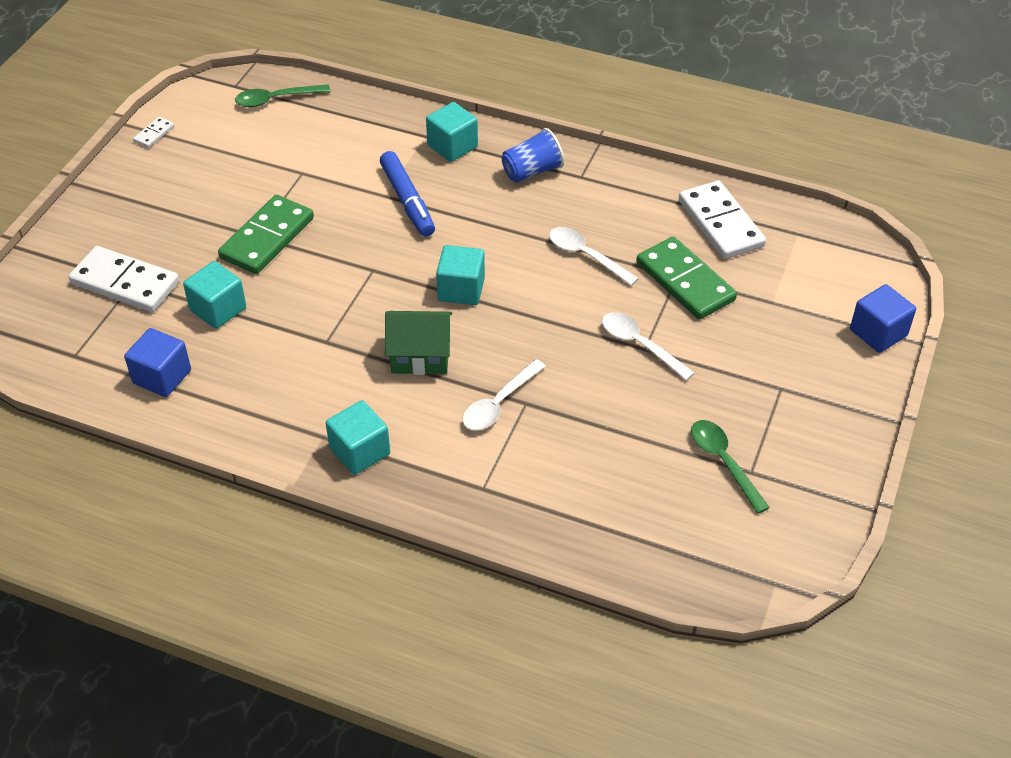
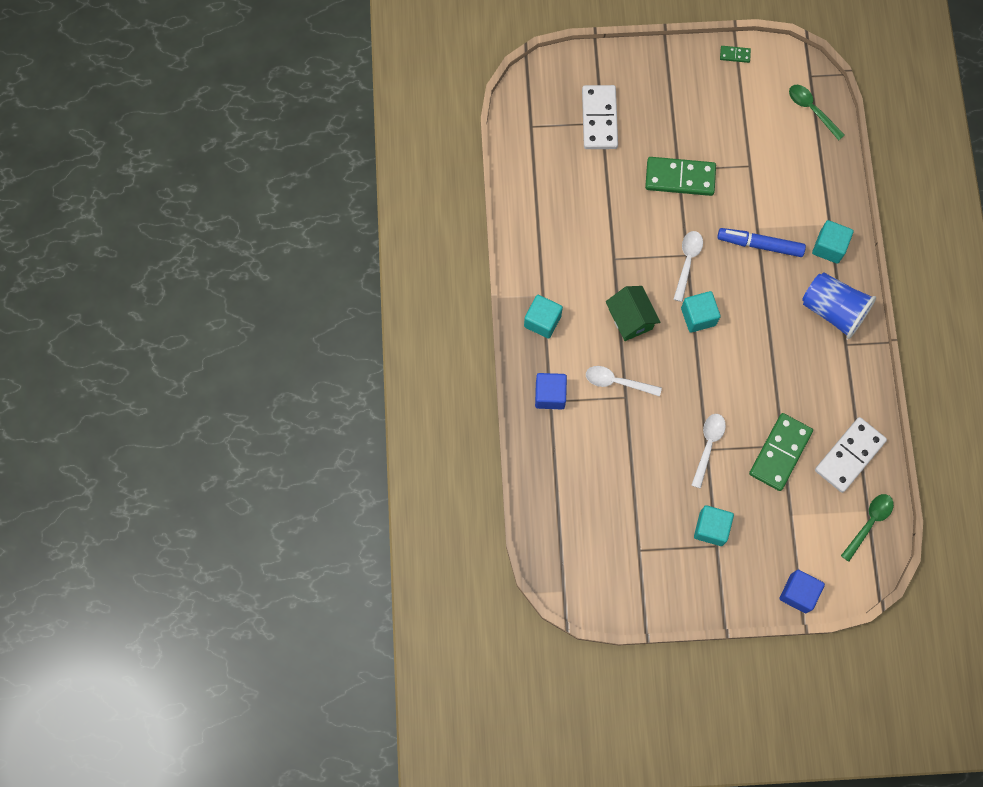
camera: 65 degrees right, 25 degrees up
blue cube [124,328,191,397] -> blue cube moved to [535,373,567,409]
white domino [133,117,174,148] -> green domino [720,46,751,63]
turquoise cube [183,261,246,329] -> turquoise cube moved to [694,505,734,546]
blue marker [380,151,435,237] -> blue marker turned 60 degrees clockwise [717,228,806,257]
blue cup [502,128,564,183] -> blue cup [802,272,876,339], size x1.50
white spoon [549,227,639,286] -> white spoon moved to [673,231,703,302]
green spoon [691,420,770,514] -> green spoon moved to [841,494,894,562]

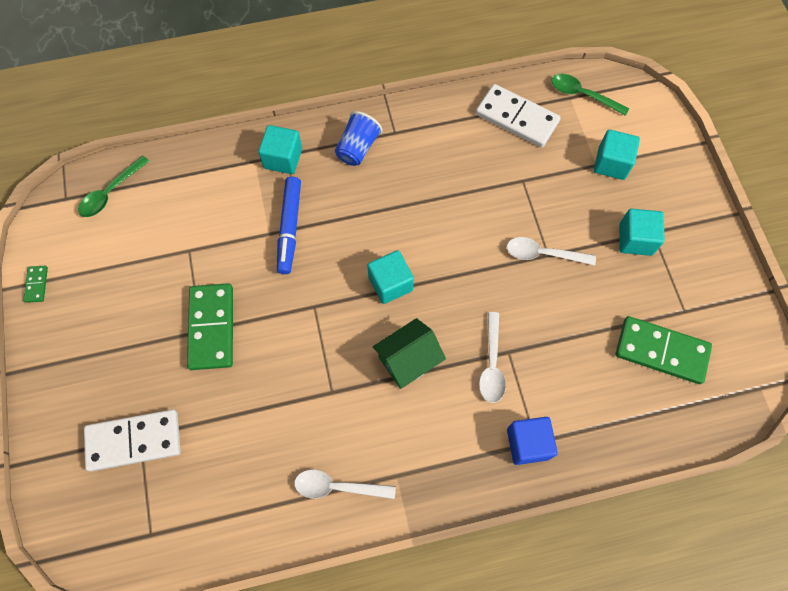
camera: 100 degrees left, 5 degrees down
turquoise cube [524,295,563,339] -> turquoise cube moved to [594,130,640,180]
white spoon [673,231,703,302] -> white spoon moved to [294,470,396,499]
green domino [749,413,813,491] -> green domino moved to [615,316,712,384]
blue cube [779,570,825,613] -> none
blue cup [802,272,876,339] -> blue cup [335,111,383,166], size x0.67

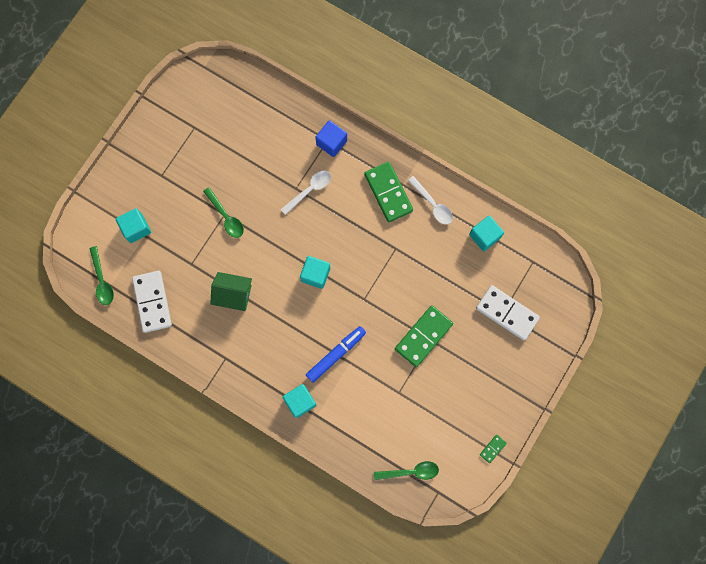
camera: 135 degrees left, 10 degrees up
blue cup [335,111,383,166] -> none
green house [372,318,446,389] -> green house moved to [210,272,252,311]
white spoon [507,237,596,265] -> green spoon [203,187,244,238]
green domino [615,316,712,384] -> green domino moved to [364,162,413,222]
turquoise cube [619,209,664,256] -> turquoise cube moved to [469,215,504,251]

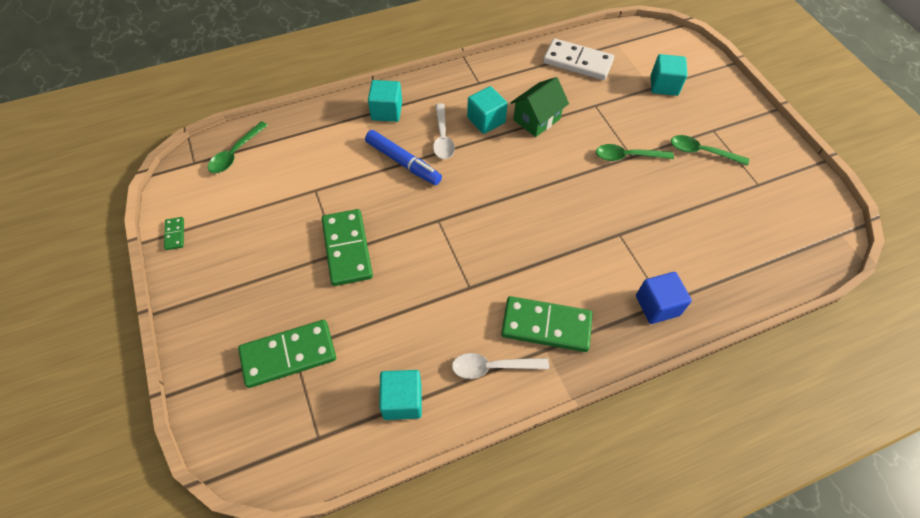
camera: 125 degrees right, 20 degrees down
green spoon [89,246,114,305] -> green spoon moved to [671,135,749,166]
white spoon [281,170,331,215] -> white spoon moved to [433,103,455,159]
turquoise cube [300,256,330,289] -> turquoise cube moved to [467,86,508,134]
blue marker [306,326,366,383] -> blue marker turned 45 degrees counterclockwise [365,130,442,185]
white domino [476,285,540,340] -> green domino [238,320,336,388]

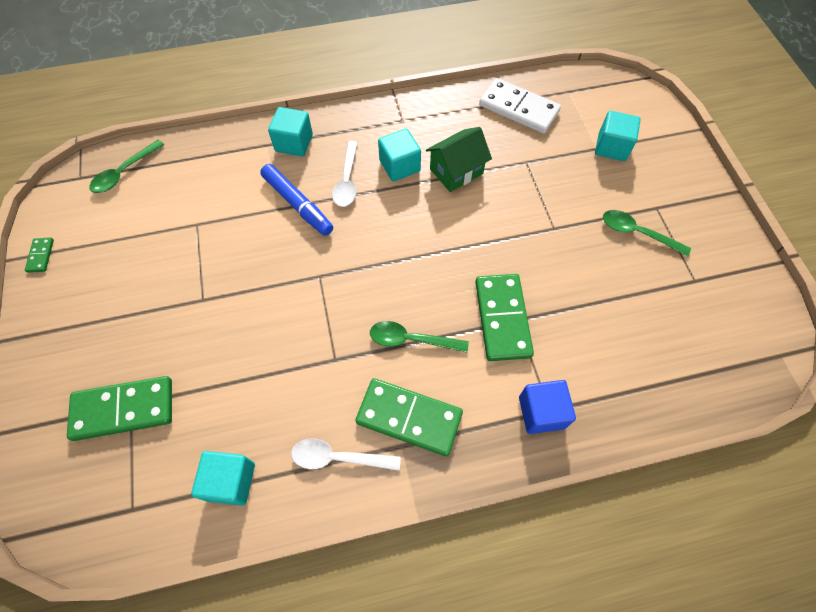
camera: 10 degrees right, 5 degrees up
green domino [322,209,373,286] -> green domino moved to [475,274,534,361]
green spoon [596,144,674,161] -> green spoon moved to [370,321,469,353]

